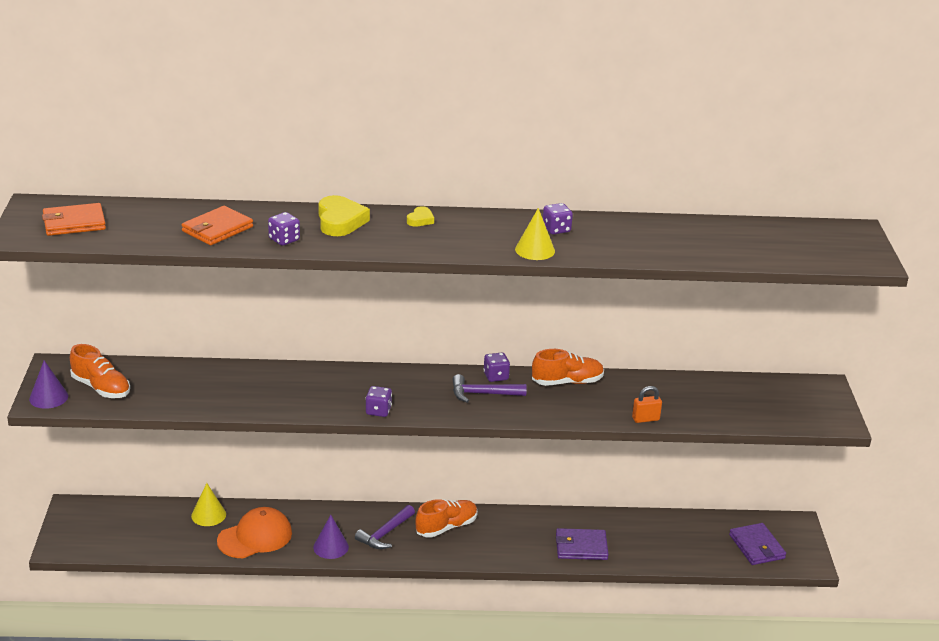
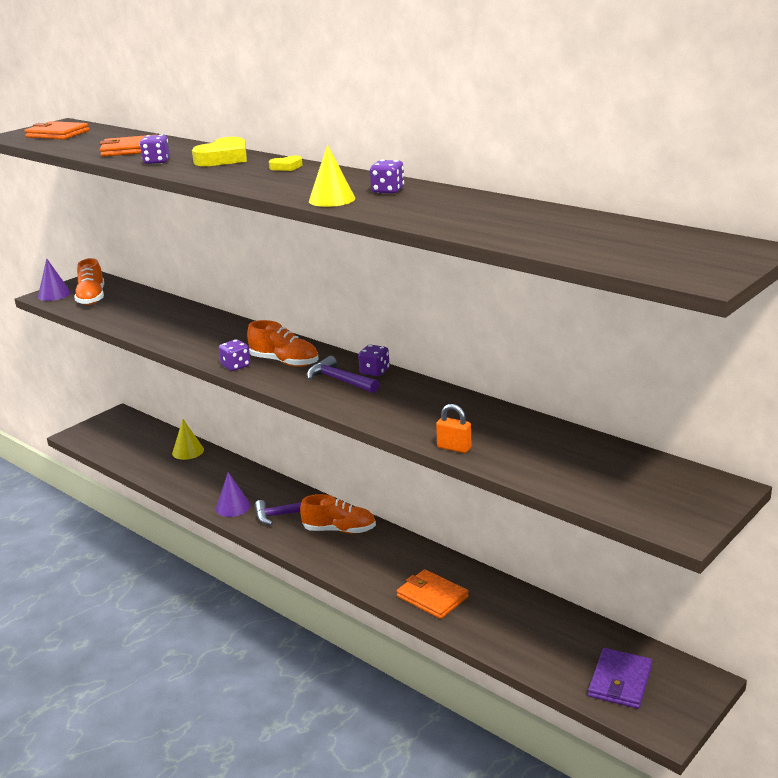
camera: 45 degrees right, 5 degrees down
orange cap [217,507,292,558] -> none
orange shoe [532,349,604,386] -> orange shoe moved to [247,320,319,367]
purple wallet [556,528,609,560] -> orange wallet [397,569,469,619]

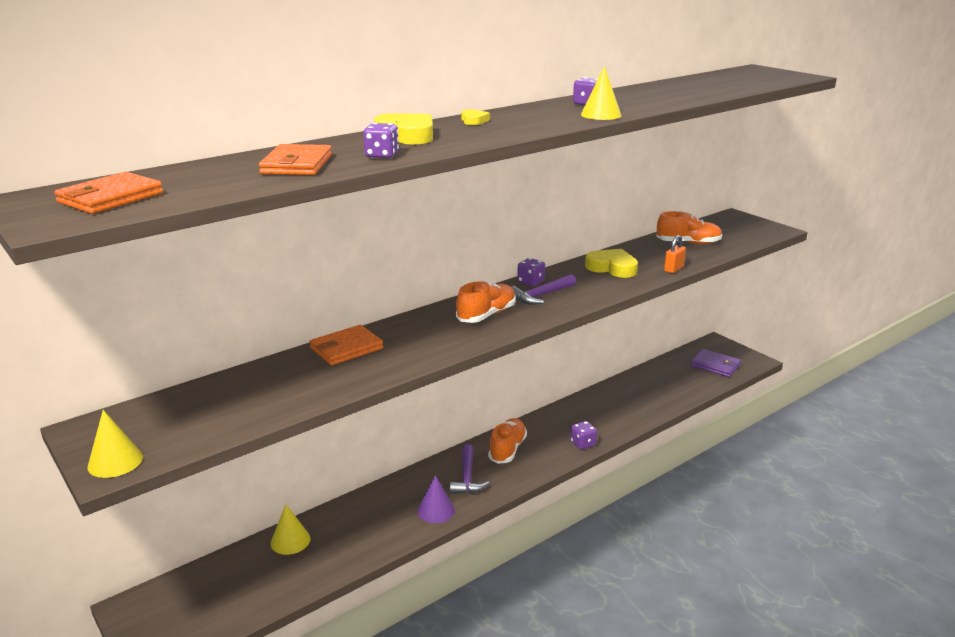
camera: 80 degrees left, 0 degrees up
purple cone [38,259,71,301] -> yellow cone [87,410,143,478]
orange shoe [74,258,104,305] -> orange shoe moved to [656,211,722,244]
purple dice [219,339,250,371] -> purple dice moved to [570,421,597,450]
orange wallet [397,569,469,619] -> orange wallet moved to [309,325,383,365]
none -> yellow heart [585,249,638,278]

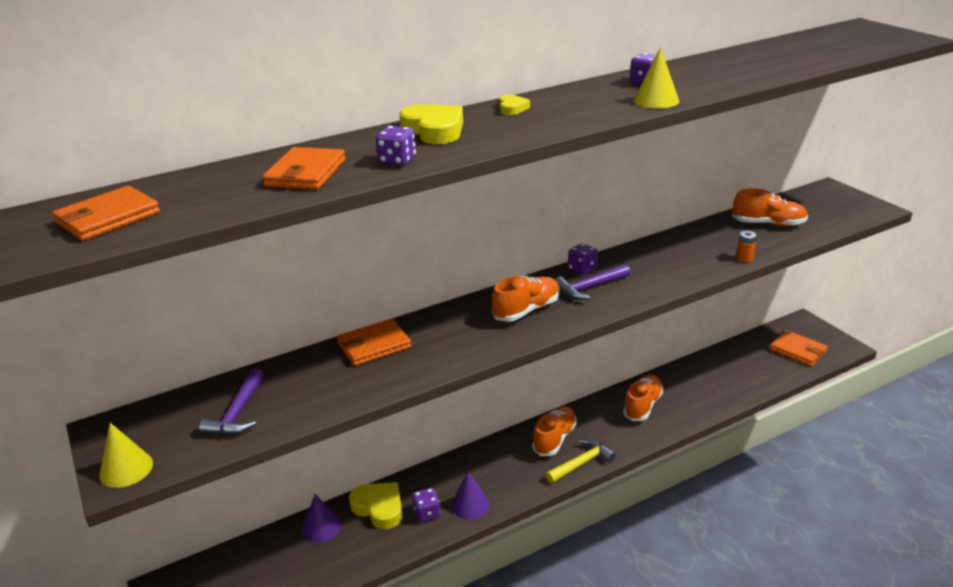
camera: 10 degrees right, 5 degrees up
yellow cone [271,504,310,555] -> purple cone [302,494,341,543]
purple hammer [450,445,489,494] -> purple hammer moved to [199,368,264,436]
purple dice [570,421,597,450] -> purple dice moved to [412,488,441,522]
yellow heart [585,249,638,278] -> yellow heart moved to [349,482,403,529]
orange padlock [664,235,686,273] -> orange battery [737,231,757,262]
purple wallet [691,349,741,377] -> orange wallet [770,330,828,366]
none -> yellow hammer [546,439,616,484]
none -> orange shoe [623,374,664,421]

